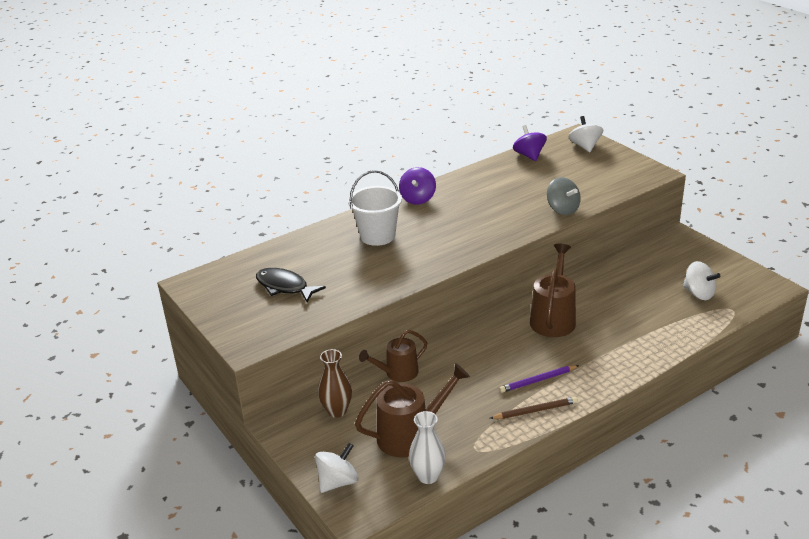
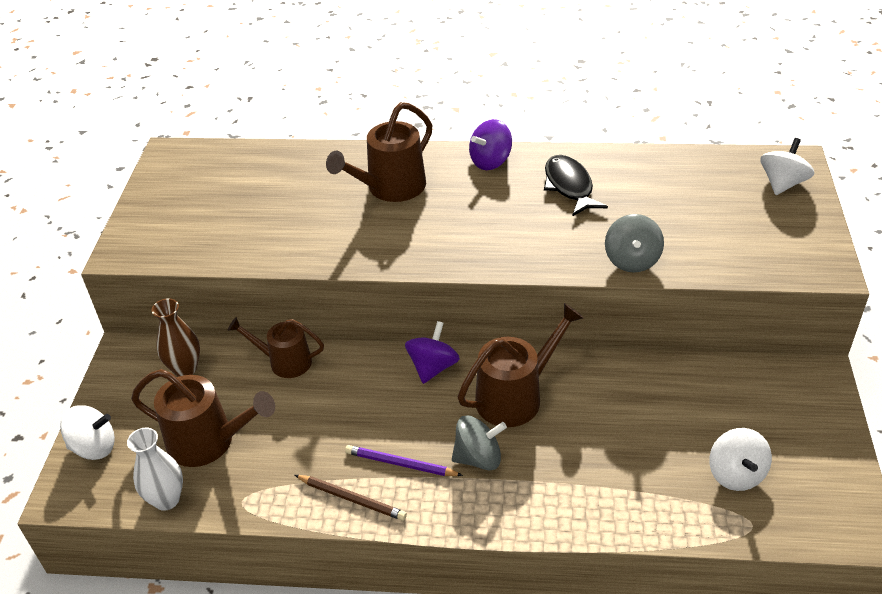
camera: 40 degrees right, 10 degrees up
black fish [256,268,326,303] -> black fish moved to [544,155,608,216]
white bucket [348,170,402,246] -> brown watering can [326,102,433,202]
purple spinning top [513,125,547,161] -> purple spinning top moved to [405,321,460,384]
none -> grey spinning top [452,415,507,470]

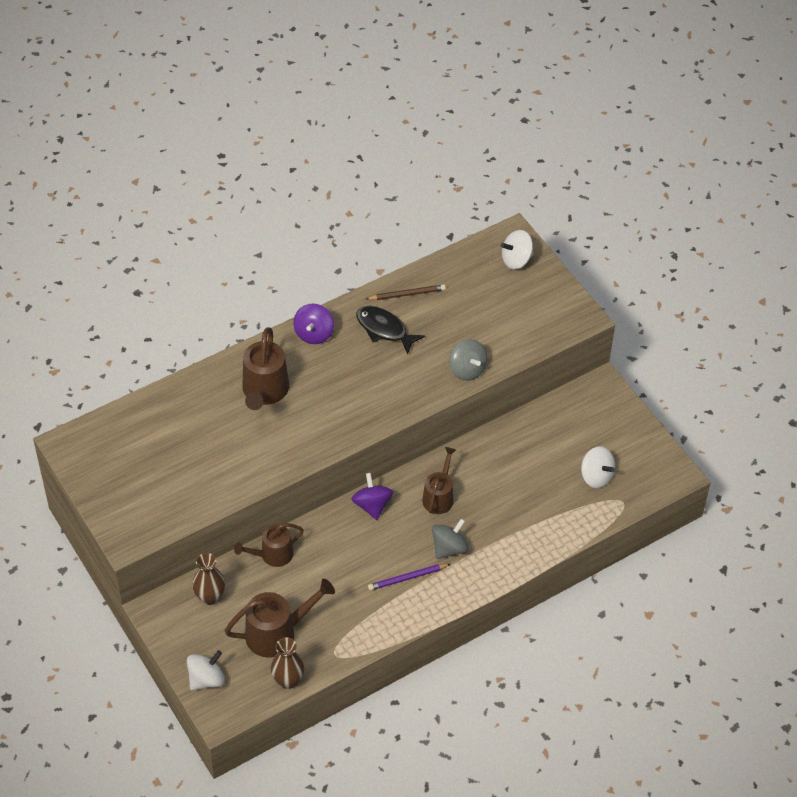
camera: 40 degrees left, 10 degrees up
white vase [127,428,183,511] -> brown vase [271,637,304,689]
brown pencil [295,475,407,521] -> brown pencil moved to [366,284,446,300]
brown watering can [458,303,584,427] -> brown watering can [422,447,456,514], size x0.67
white spinning top [761,138,814,195] -> white spinning top turned 105 degrees counterclockwise [501,230,533,269]

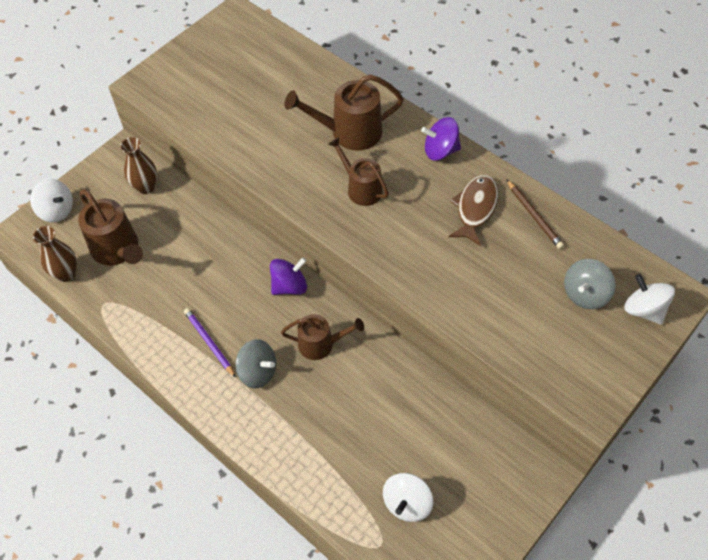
camera: 75 degrees right, 5 degrees up
brown watering can [234,523,304,567] -> brown watering can moved to [328,137,389,206]
black fish [356,306,425,354] -> brown fish [448,175,498,246]
grey spinning top [449,339,487,381] -> grey spinning top moved to [564,259,615,309]

